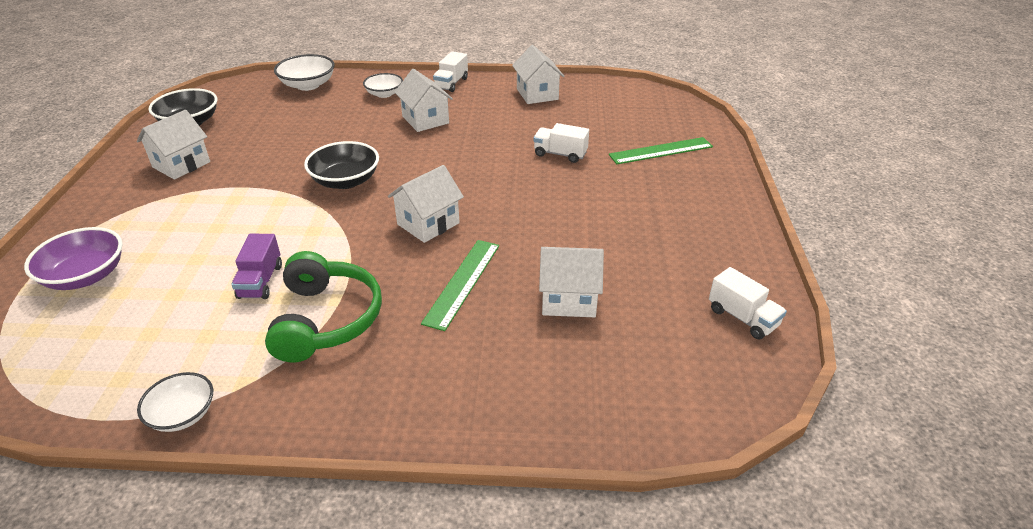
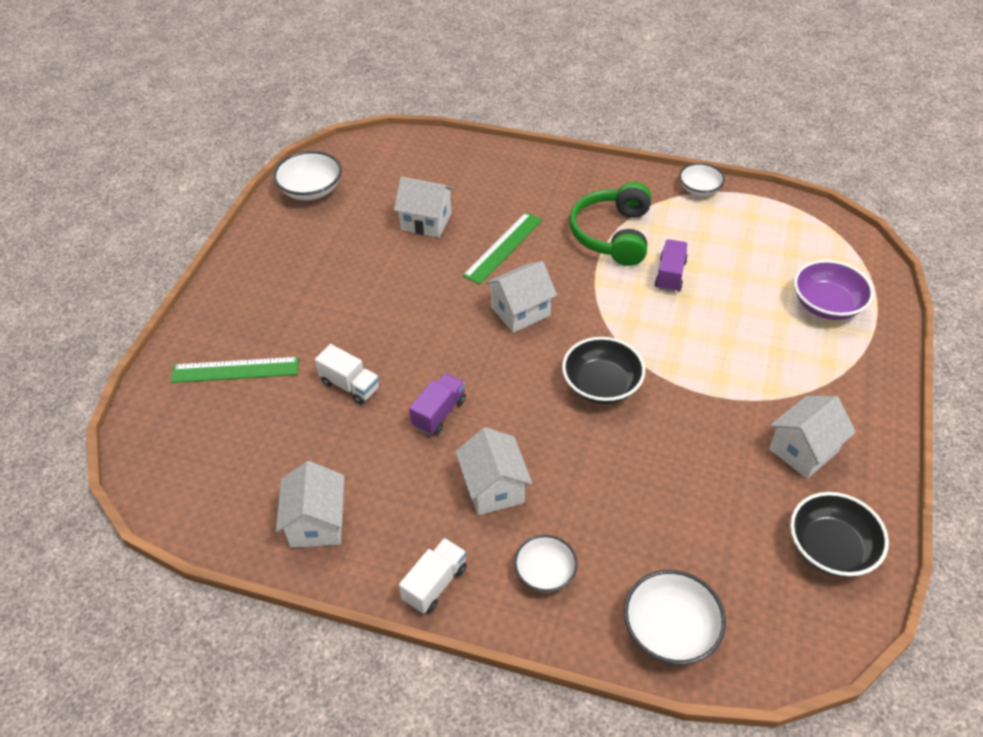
camera: 165 degrees left, 10 degrees up
white truck [709,267,787,339] -> white bowl [273,151,342,200]
none -> purple truck [409,373,466,435]

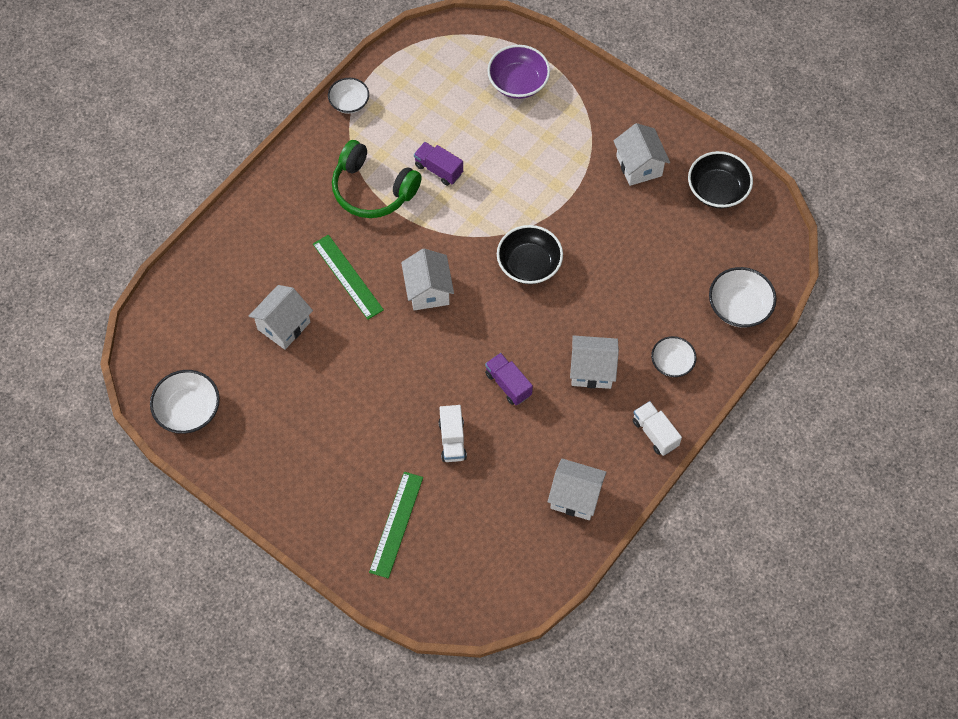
camera: 70 degrees left, 15 degrees up
white truck [315,344,380,404] -> white truck turned 120 degrees clockwise [439,405,467,462]

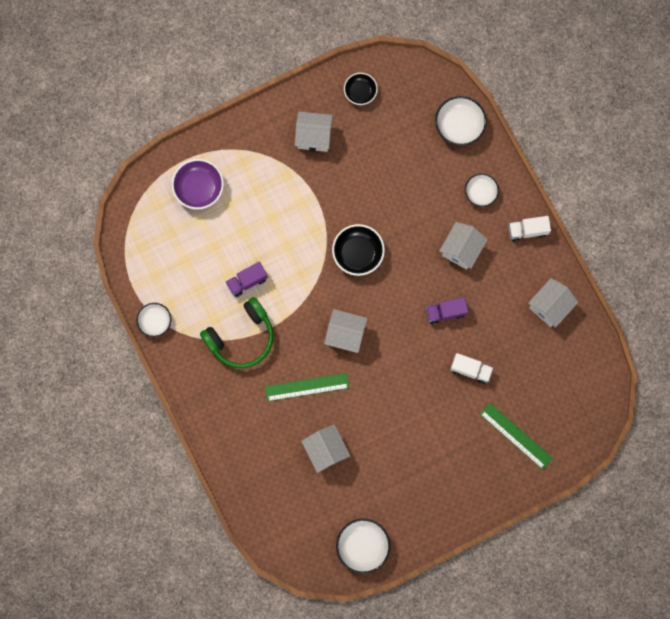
camera: 65 degrees left, 15 degrees up
black bowl [688,151,753,208] -> black bowl [344,73,378,105], size x0.66

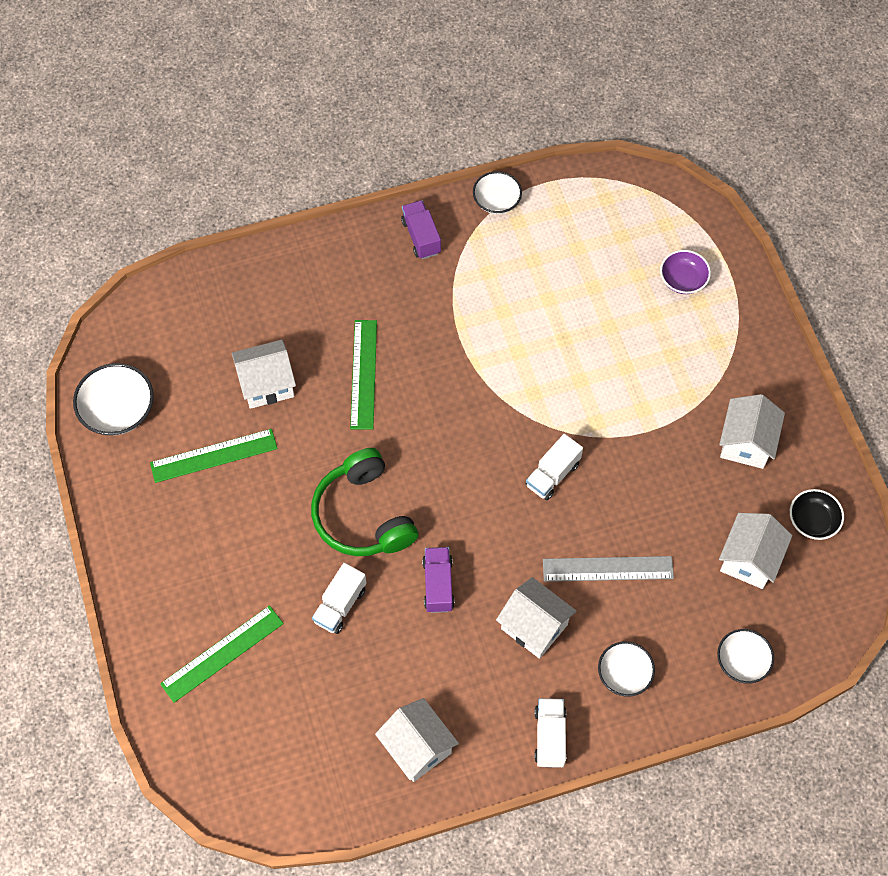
camera: 100 degrees right, 15 degrees down
purple bowl [172,159,224,209] -> purple bowl [660,250,711,294], size x0.66
green headphones [200,297,274,368] -> green headphones moved to [311,448,418,556]
purple truck [226,262,268,297] -> purple truck moved to [401,200,441,259]
white house [324,309,368,353] -> white house moved to [719,513,792,589]
black bowl [332,224,385,276] -> white truck [525,434,583,500]
white bowl [435,96,487,146] -> white bowl [717,629,774,684], size x0.66
none -> green ruler [150,429,278,483]
none -> grey ruler [543,556,674,582]

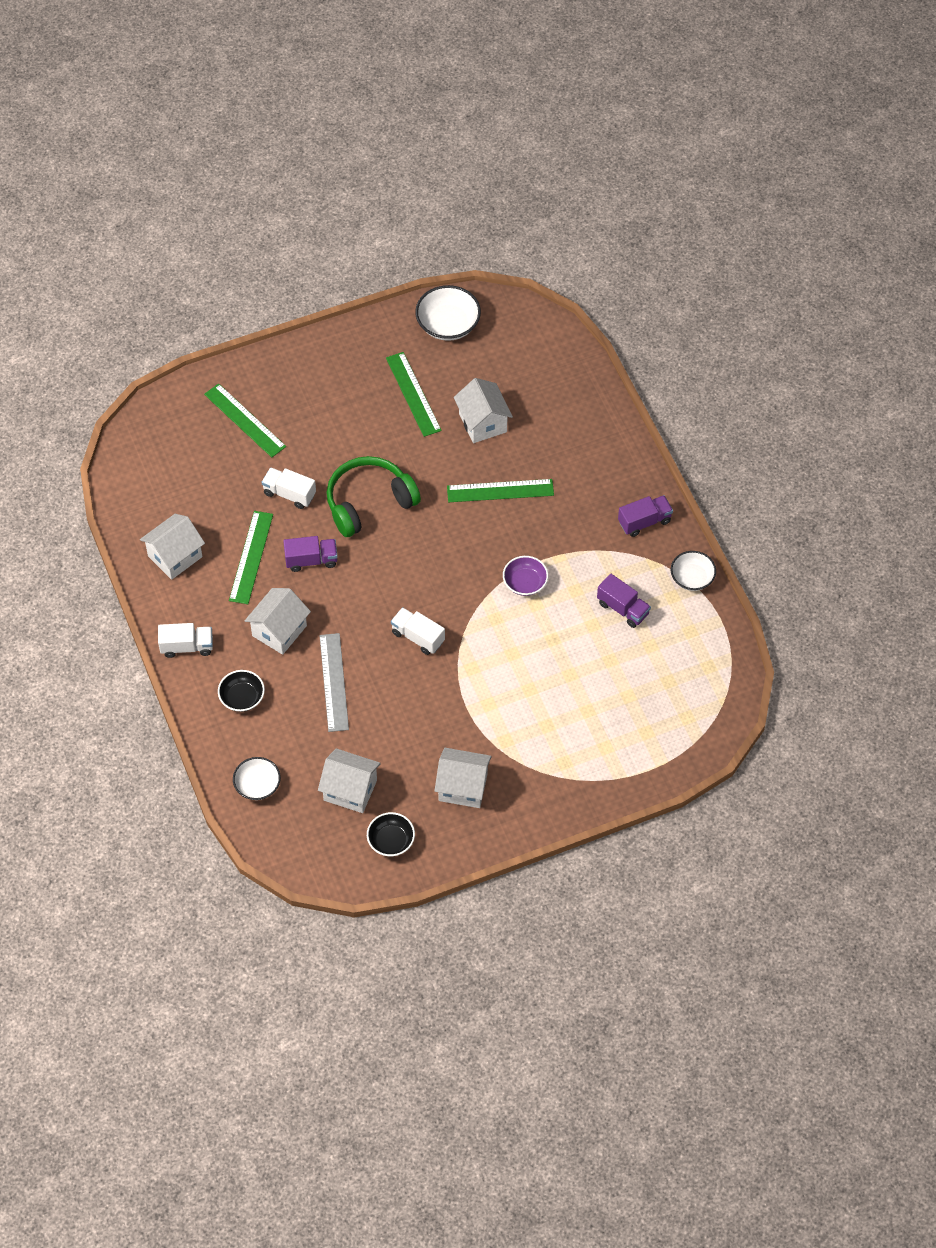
camera: 85 degrees right, 5 degrees down
white bowl [598,641,655,697] -> black bowl [218,670,265,712]
purple bowl [660,250,711,294] -> purple bowl moved to [503,556,548,596]
none -> green ruler [229,511,273,604]
none -> purple truck [597,574,651,628]

